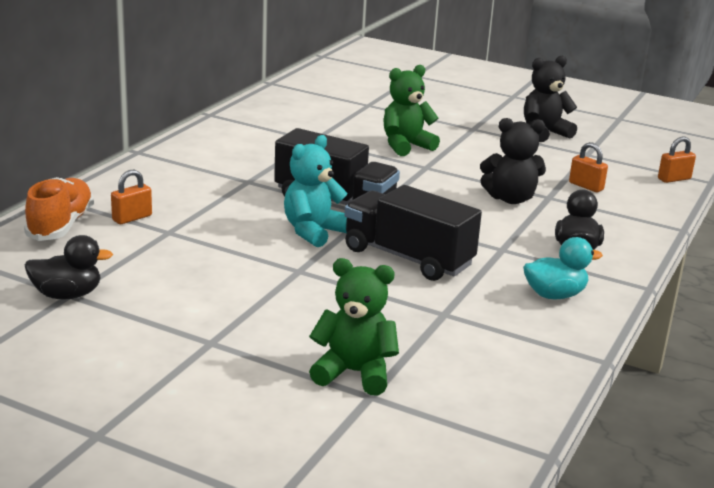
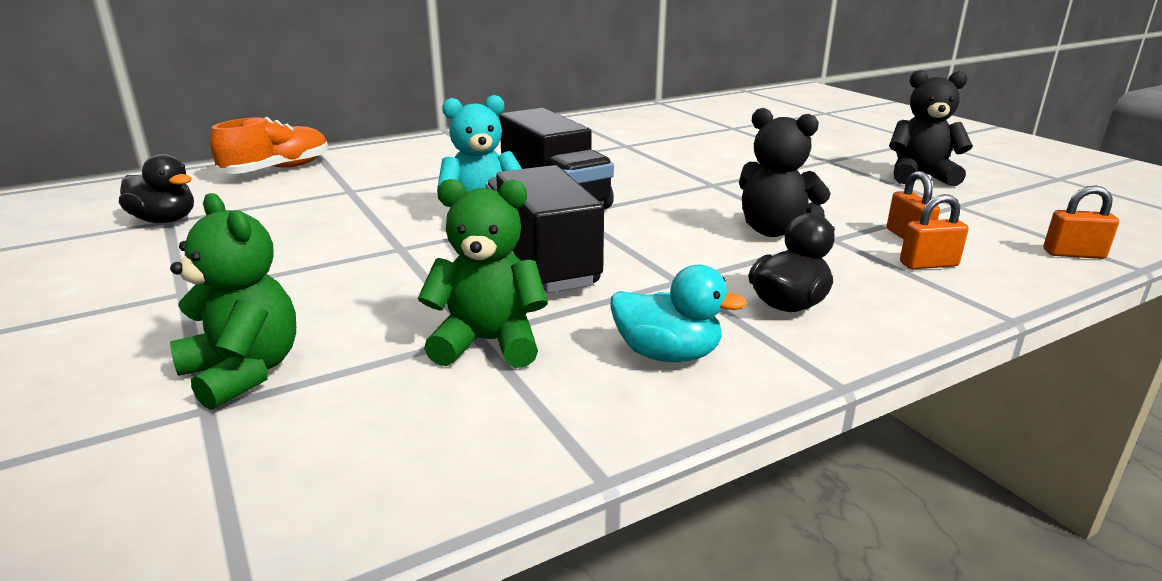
camera: 35 degrees right, 0 degrees up
orange padlock [111,170,152,224] -> orange padlock moved to [900,194,969,269]
green teddy bear [383,65,440,156] -> green teddy bear moved to [418,179,548,368]

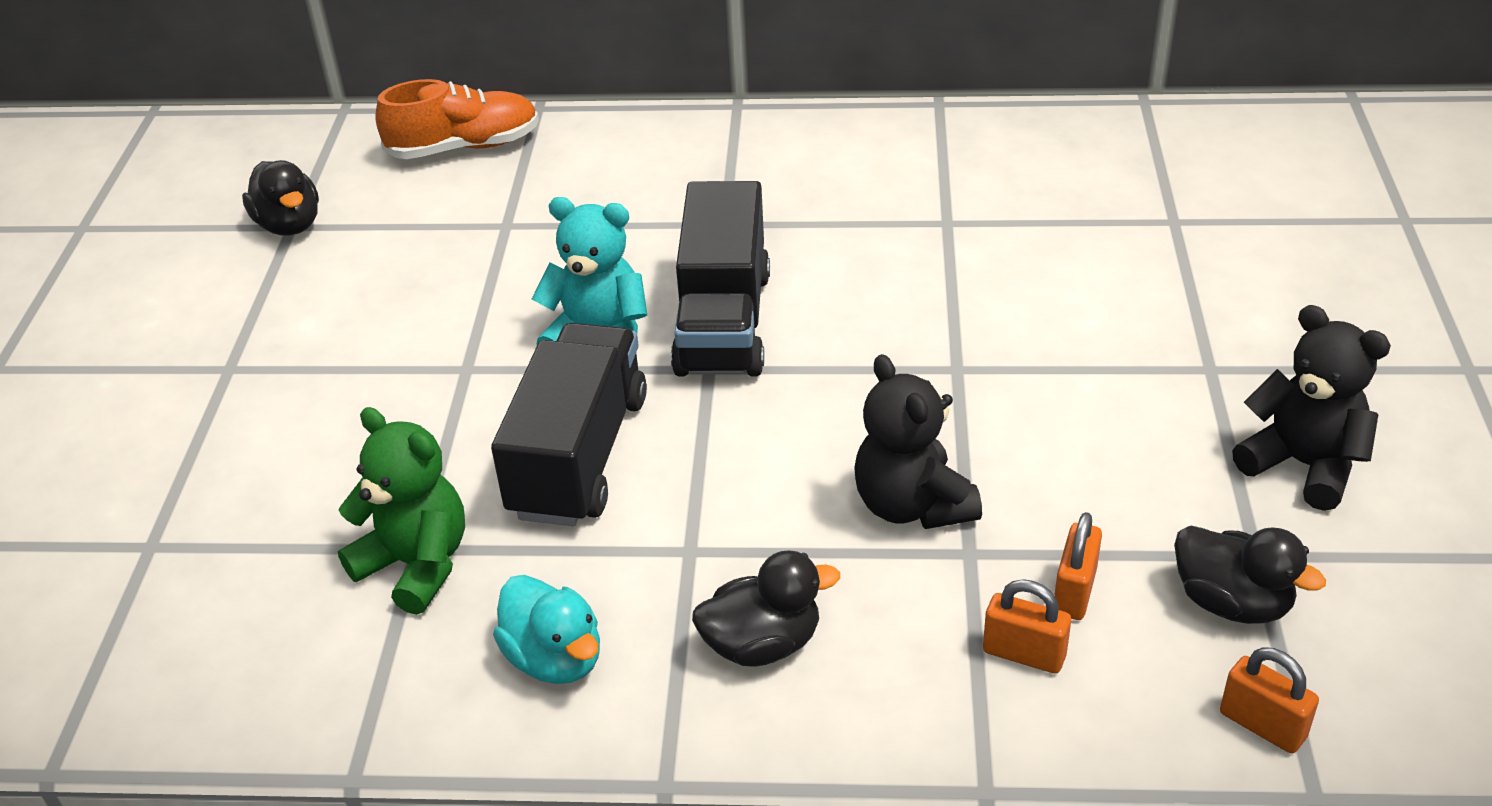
camera: 35 degrees right, 15 degrees up
green teddy bear [170,193,296,410] -> none
none -> black duck [1174,526,1326,624]

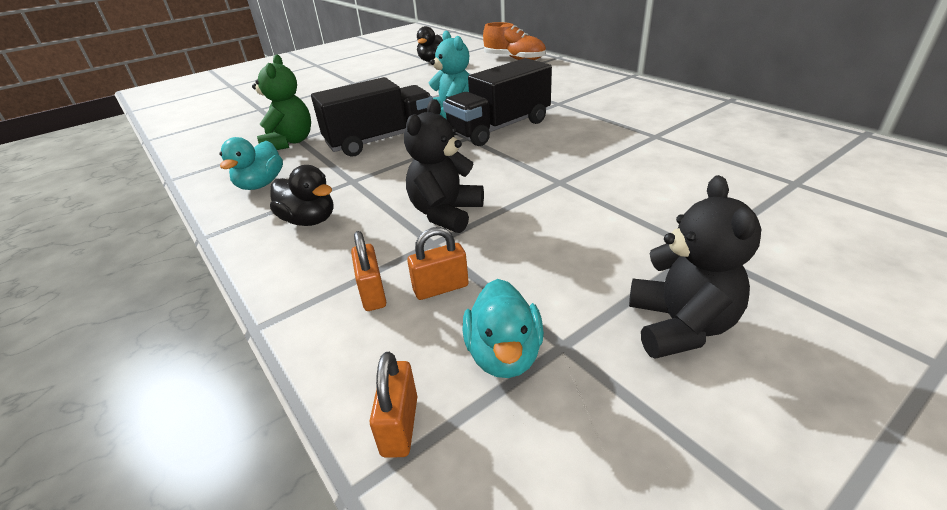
camera: 50 degrees right, 5 degrees down
black duck [1174,526,1326,624] -> turquoise duck [462,279,544,378]

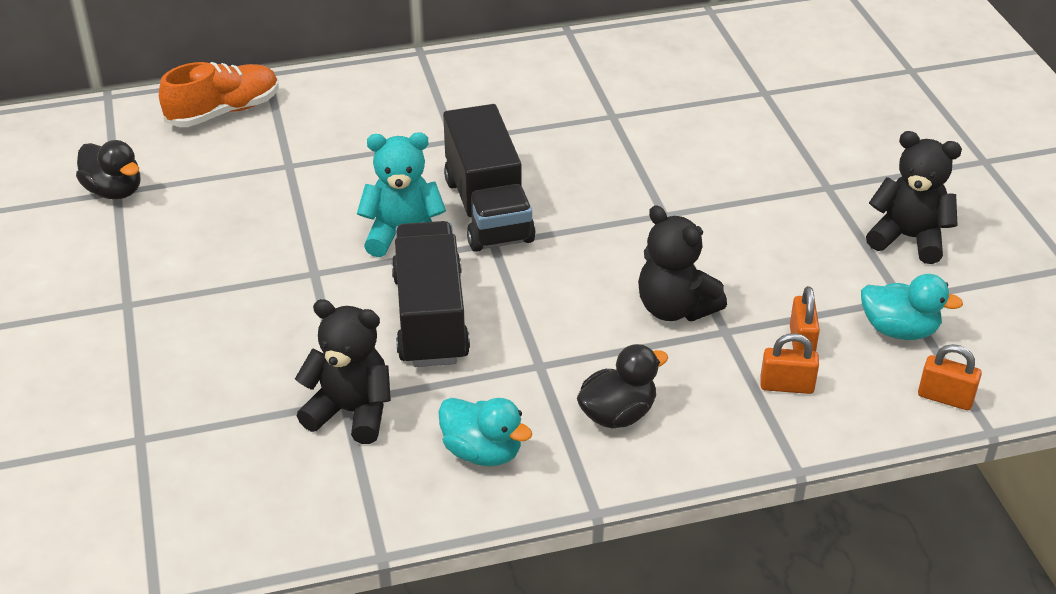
camera: 70 degrees left, 5 degrees up
green teddy bear [252,55,311,150] -> black teddy bear [295,299,391,444]

